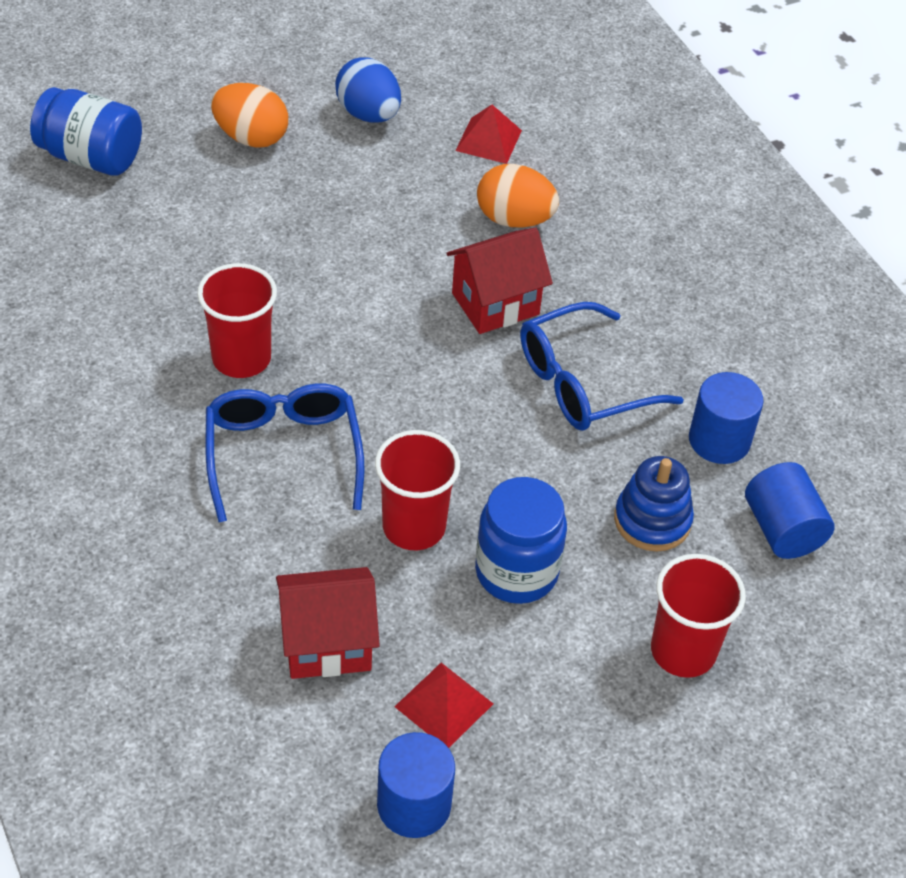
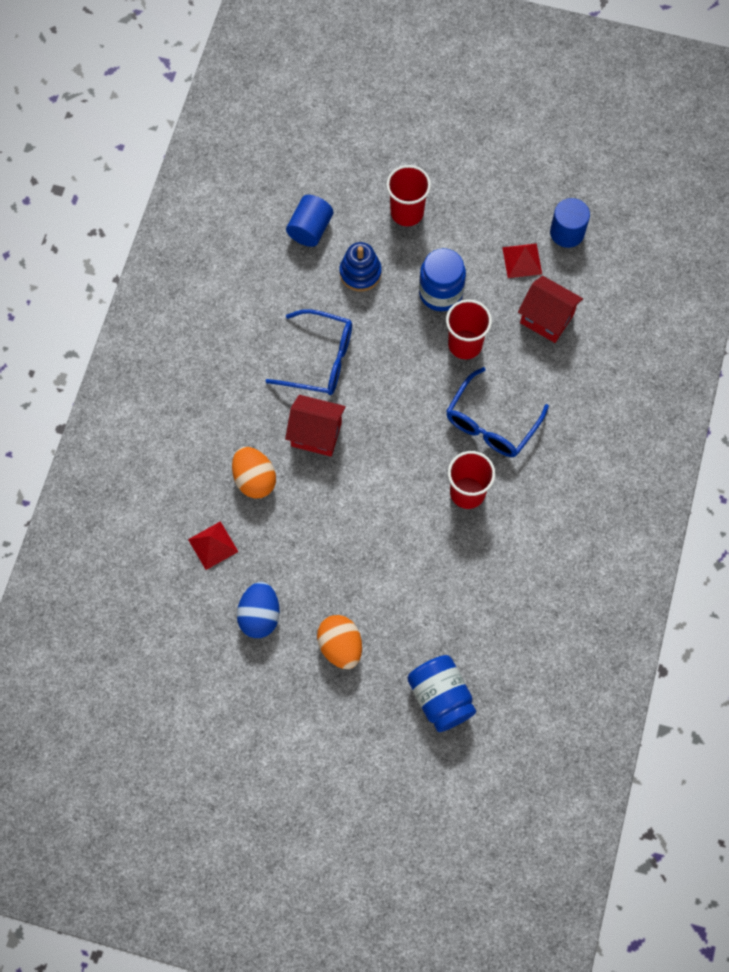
camera: 135 degrees left, 20 degrees up
blue cylinder [689,372,764,464] -> none

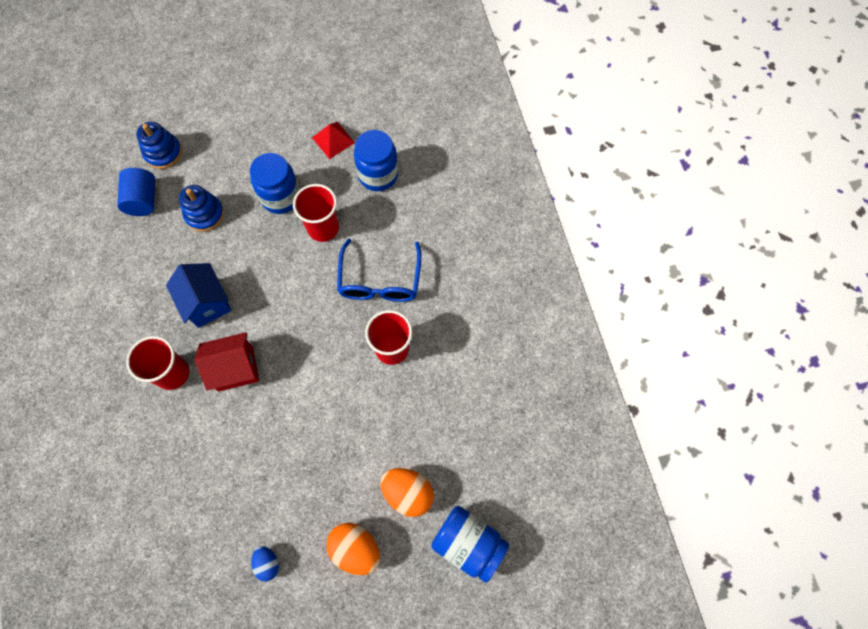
camera: 30 degrees left, 0 degrees up
red pyramid [188,521,238,570] -> none
orange egg [232,447,276,499] -> orange egg moved to [380,468,434,517]
blue egg [237,582,280,638] -> blue egg [251,546,279,581], size x0.59
blue glasses [266,309,352,395] -> blue house [166,263,231,328]
red cup [386,165,431,226] -> red cup moved to [126,336,189,390]
red house [518,276,583,343] -> blue jar [354,130,398,191]
blue cylinder [550,198,590,248] -> none
none -> blue stacking toy [136,122,182,169]

